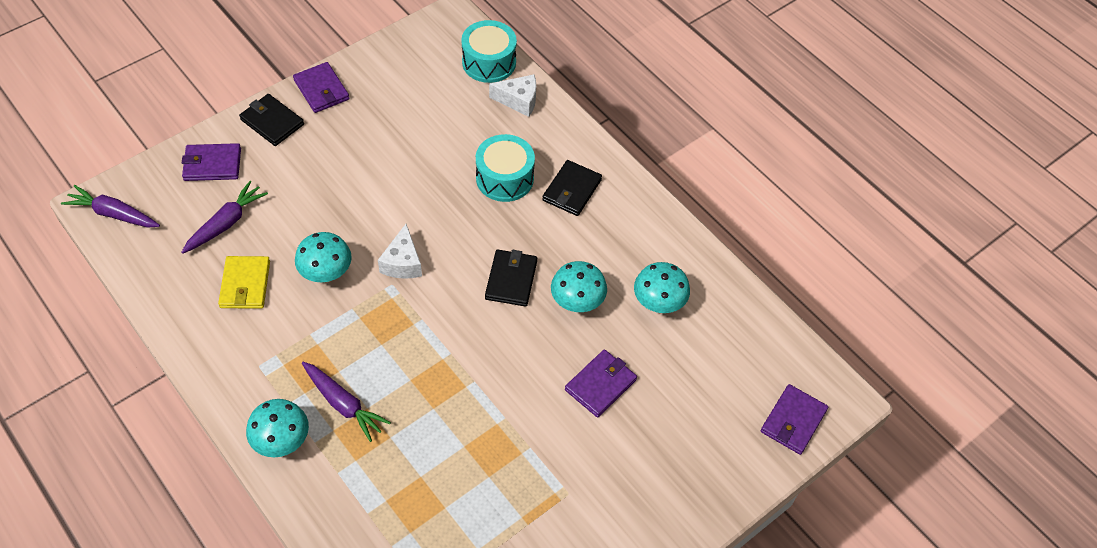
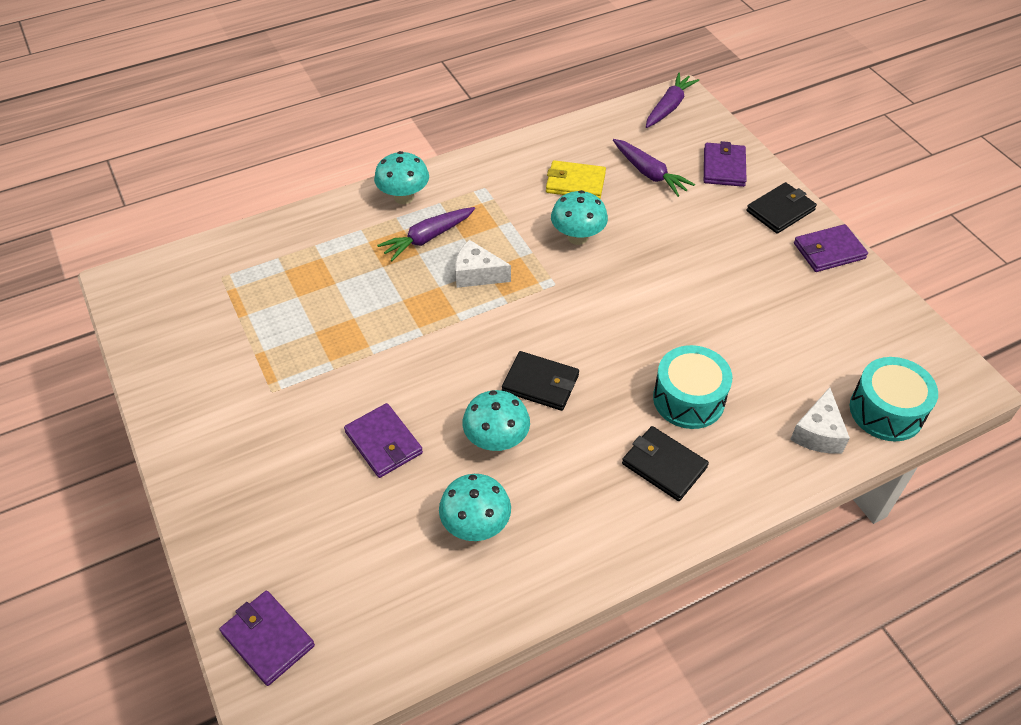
camera: 105 degrees right, 5 degrees down
white cheese [378,224,422,279] -> white cheese moved to [455,240,511,288]

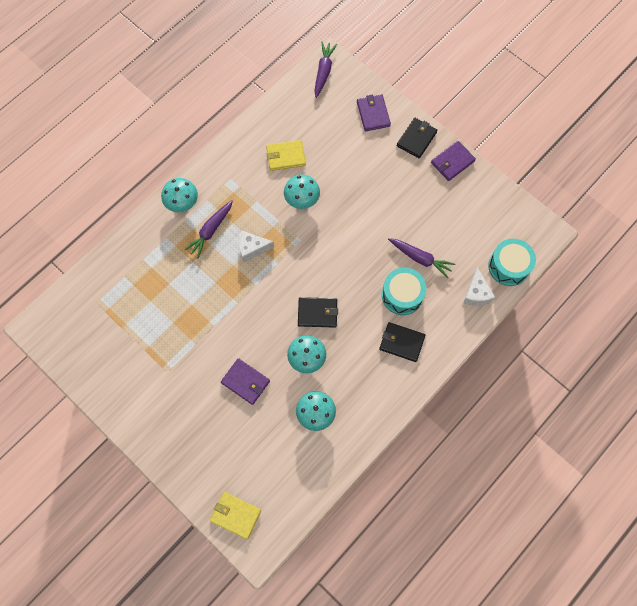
camera: 20 degrees left, 20 degrees up
purple wallet [220,591,315,686] -> yellow wallet [210,492,261,539]
purple carrot [613,139,695,197] -> purple carrot moved to [388,238,455,278]

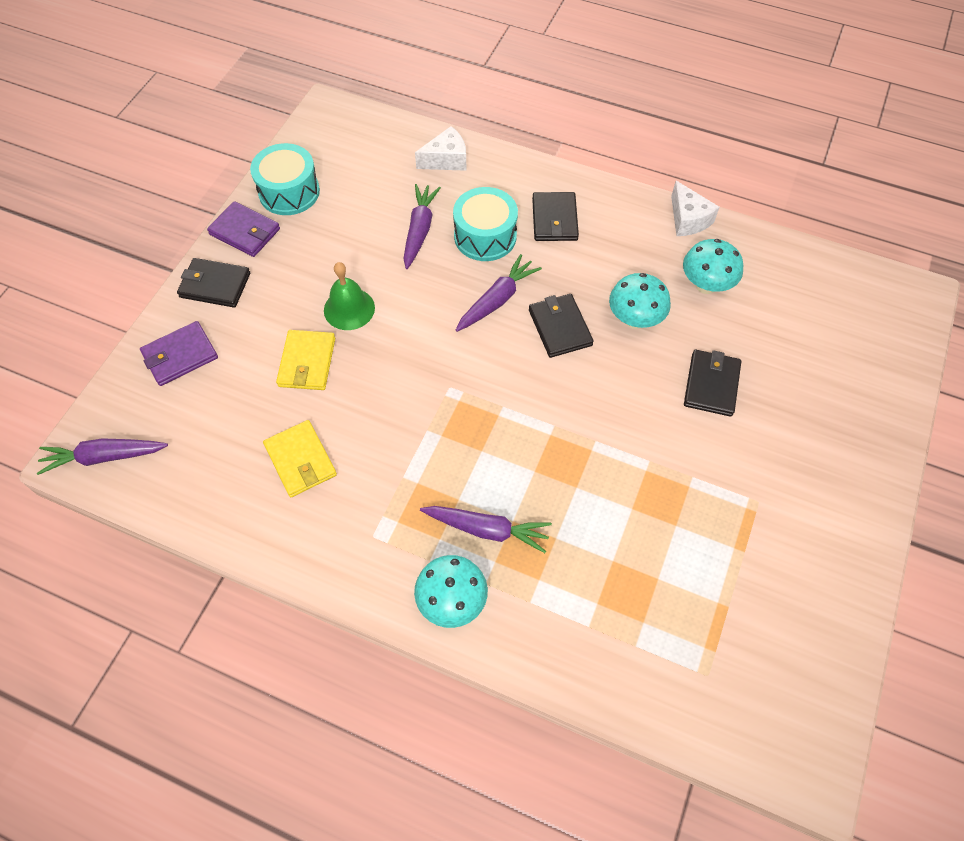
camera: 110 degrees left, 10 degrees down
yellow wallet [210,492,261,539] -> yellow wallet moved to [276,330,335,390]
purple wallet [221,358,270,405] -> black wallet [684,350,741,417]
white cheese [239,230,274,262] -> white cheese moved to [671,181,720,236]
turquoise mushroom [284,174,320,209] -> none
turquoise drum [488,239,536,286] -> turquoise drum moved to [250,143,320,215]
none -> green bell [324,262,375,330]
none -> purple carrot [456,254,542,332]

